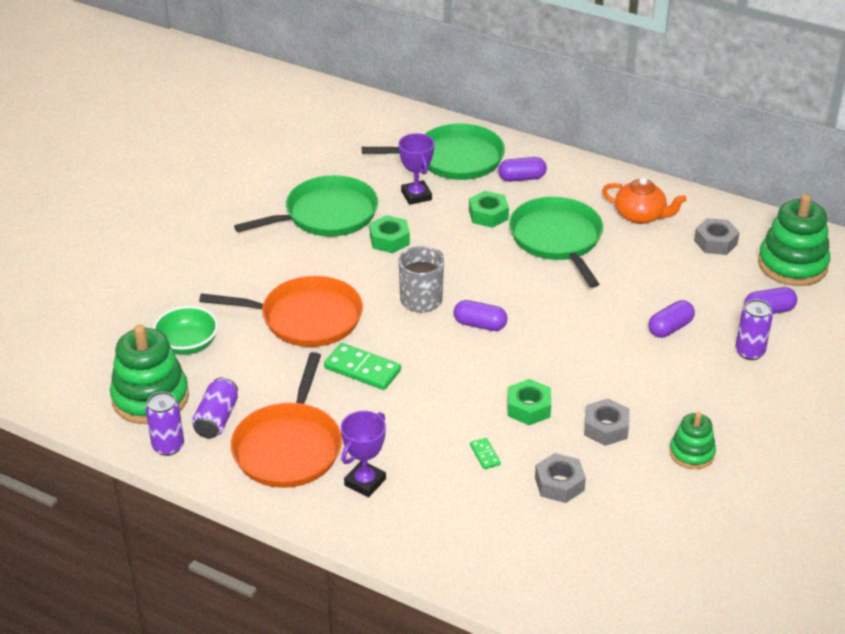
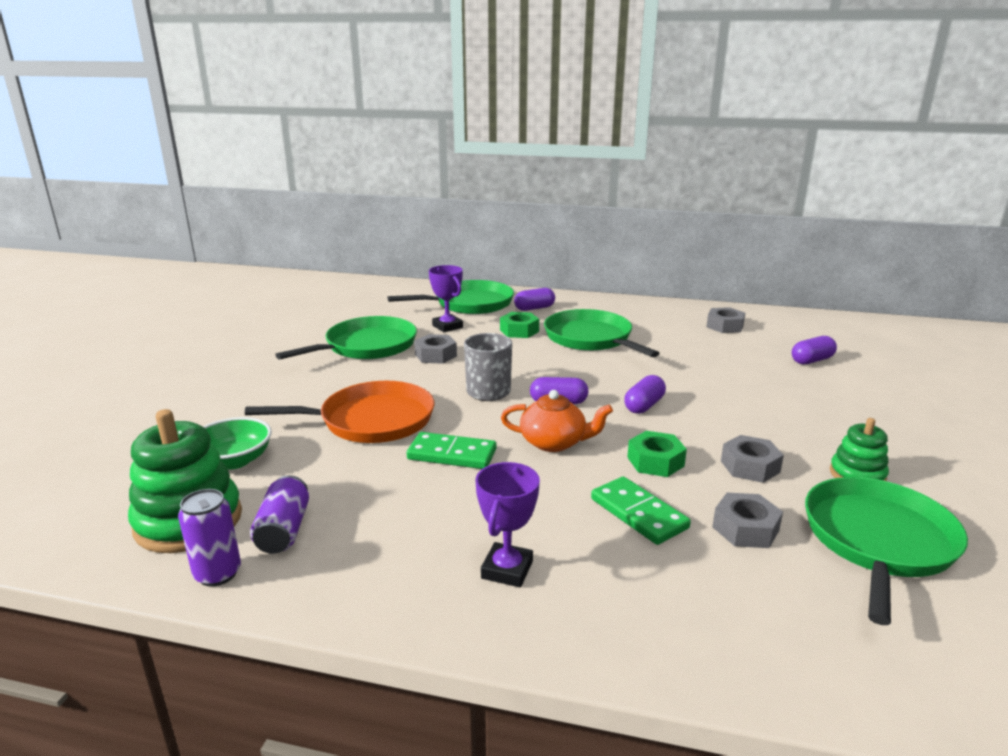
camera: 15 degrees left, 15 degrees down
orange pan [231,352,342,488] -> none
green nut [369,215,410,253] -> grey nut [414,334,457,364]
green domino [470,438,501,469] -> green domino [591,476,691,545], size x2.01
orange teapot [602,177,686,224] -> orange teapot moved to [501,390,613,452]
purple capsule [648,300,695,338] -> purple capsule moved to [624,375,666,414]
purple can [735,299,773,360] -> none
green stacking toy [758,194,830,286] -> none
none -> green pan [805,477,968,625]

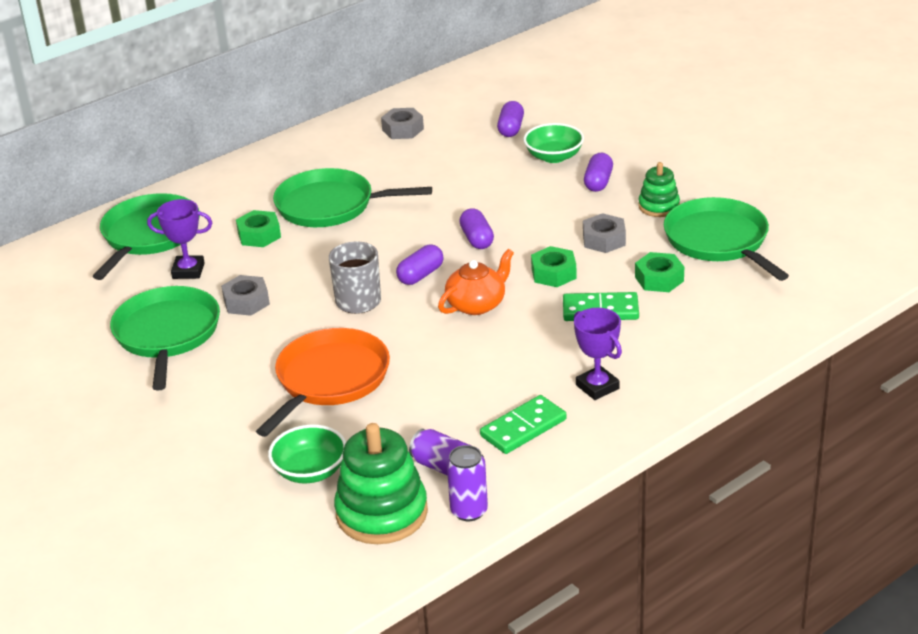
camera: 50 degrees left, 10 degrees up
green domino [407,432,497,469] -> green domino moved to [480,395,567,454]
purple capsule [514,288,555,311] -> purple capsule moved to [584,153,613,192]
grey nut [712,493,783,548] -> green nut [635,252,684,292]
none -> green bowl [523,123,584,163]

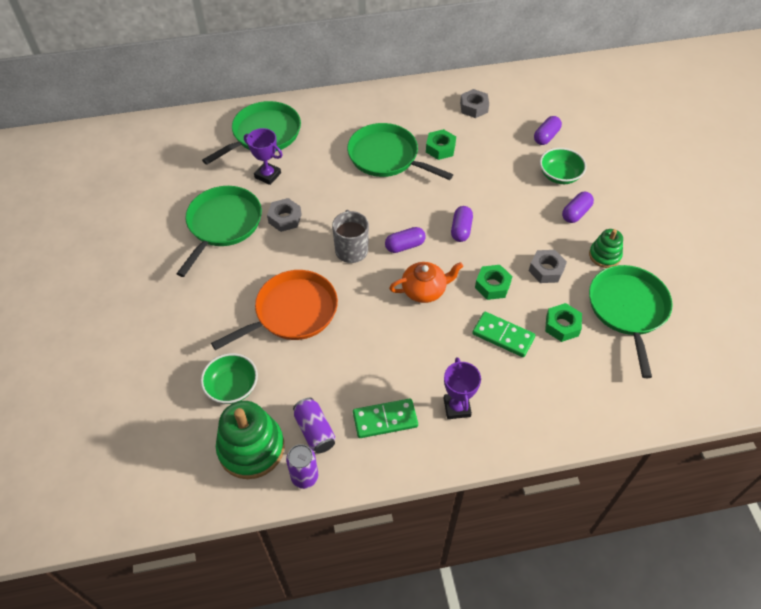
camera: 25 degrees right, 20 degrees up
green nut [236,210,281,247] -> green nut moved to [426,129,456,160]

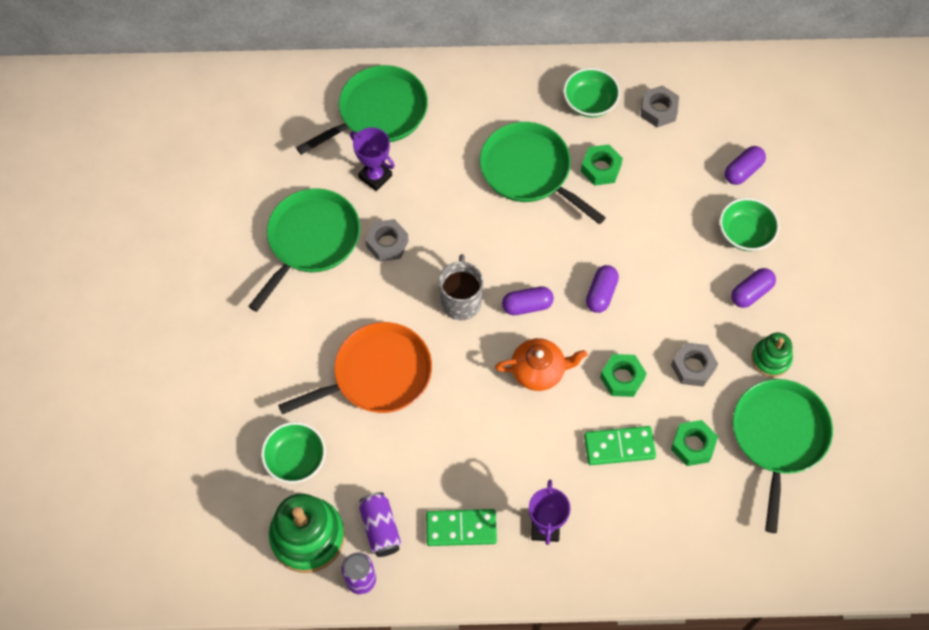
camera: 10 degrees right, 10 degrees up
green domino [472,312,535,357] -> green domino turned 45 degrees counterclockwise [584,426,656,465]
none -> green bowl [563,68,620,117]

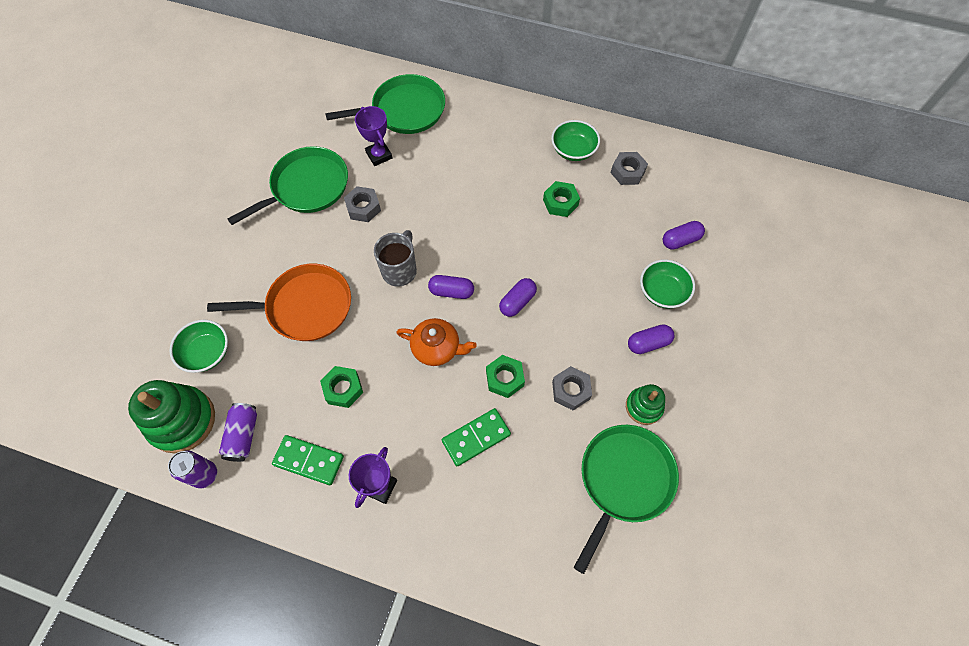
camera: 20 degrees right, 0 degrees up
green pan [480,122,606,224] -> none
green domino [584,426,656,465] -> green domino turned 45 degrees counterclockwise [442,408,511,466]
green nut [671,420,718,466] -> green nut moved to [320,366,363,408]

